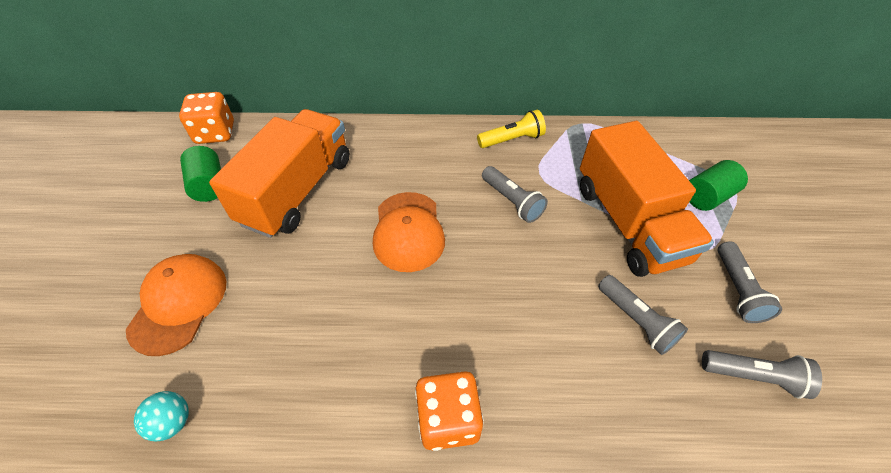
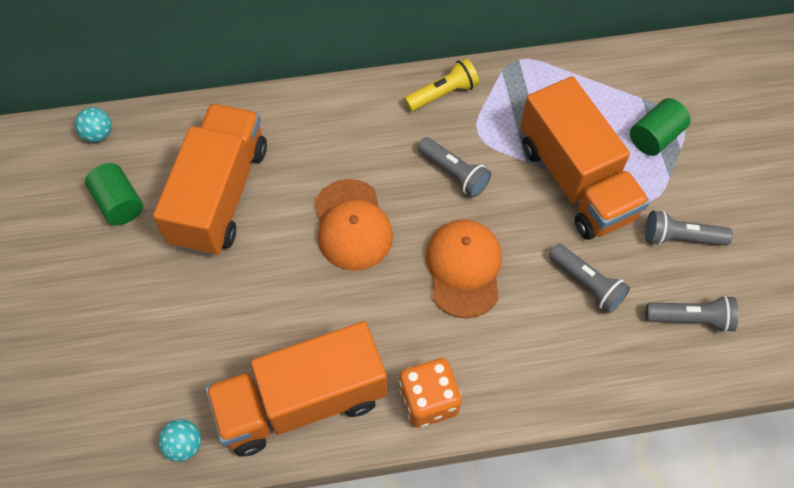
camera: 10 degrees left, 10 degrees up
orange cap [126,254,226,356] -> orange cap moved to [426,219,502,318]
orange dice [179,92,234,144] -> turquoise ball [75,107,111,143]
grey flashlight [718,241,782,323] -> grey flashlight turned 105 degrees clockwise [645,210,733,246]
none -> orange truck [205,321,387,456]

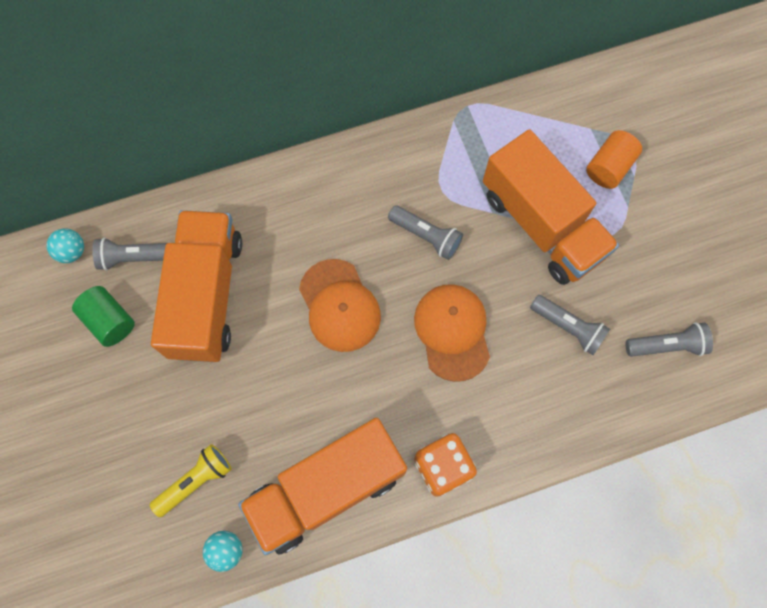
camera: 10 degrees left, 10 degrees up
yellow flashlight [404,58,479,112] -> yellow flashlight moved to [150,444,231,517]
green cylinder [630,98,691,156] -> orange cylinder [586,130,642,189]
grey flashlight [645,210,733,246] -> grey flashlight moved to [92,238,167,271]

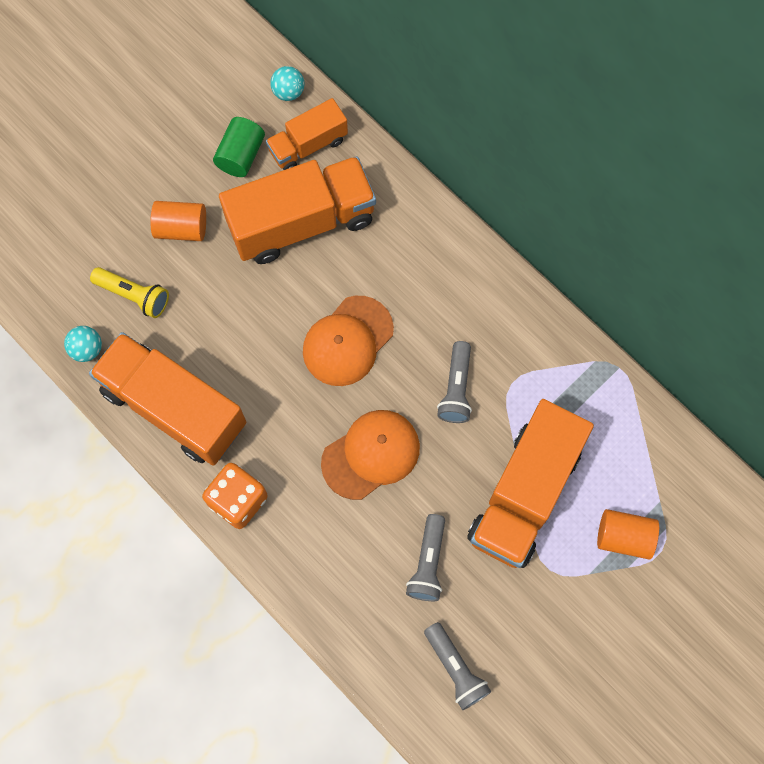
camera: 65 degrees right, 0 degrees up
grey flashlight [92,238,167,271] -> orange truck [266,98,348,170]
none -> orange cylinder [150,201,206,241]

